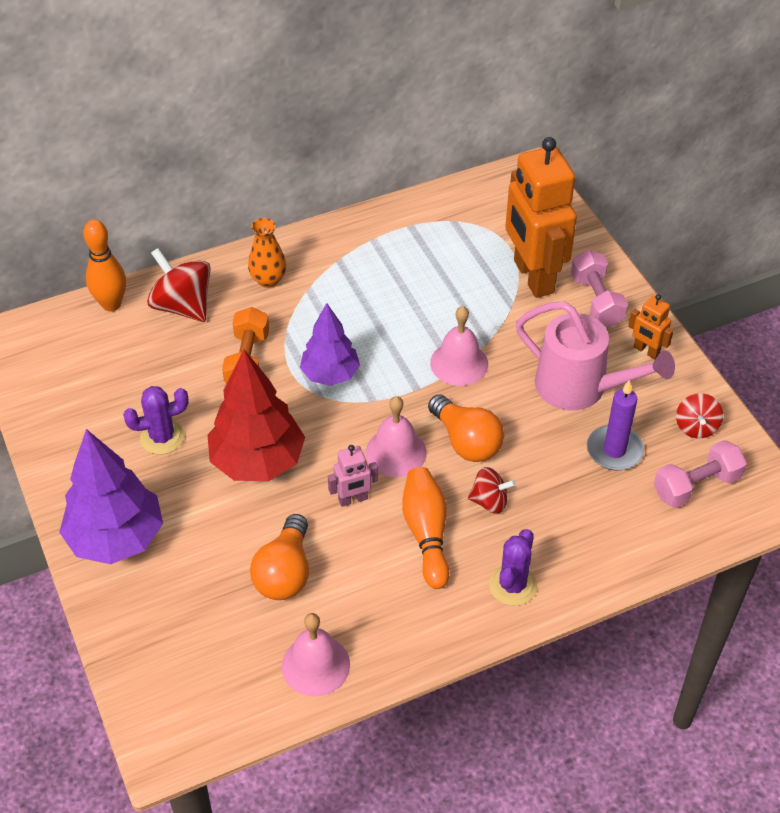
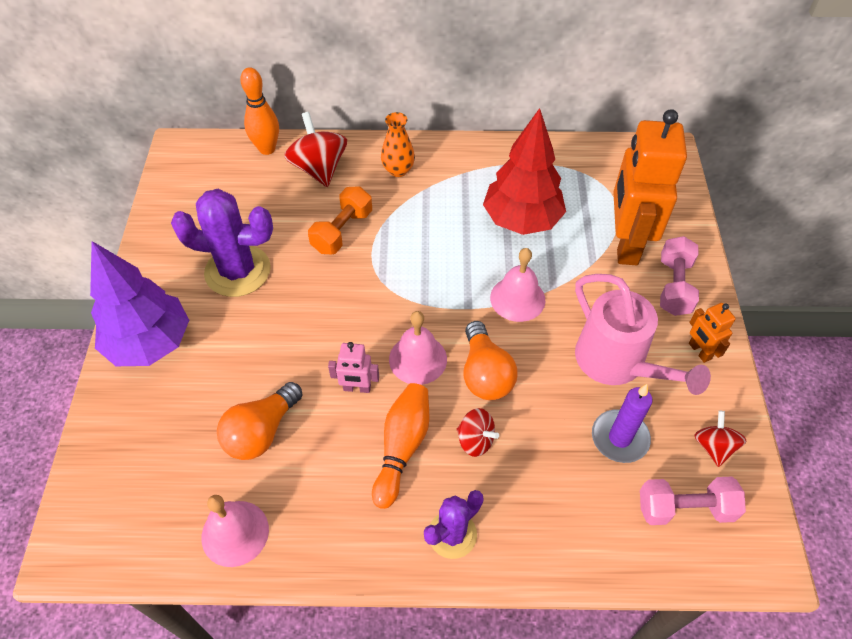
camera: 25 degrees right, 5 degrees up
purple cactus [123,386,189,455] -> purple cactus [171,189,273,297], size x1.67
red tree [208,350,305,481] -> red tree moved to [483,108,566,235]
purple tree [300,303,360,386] -> none
red spinning top [676,393,723,438] -> red spinning top turned 150 degrees clockwise [694,411,746,467]

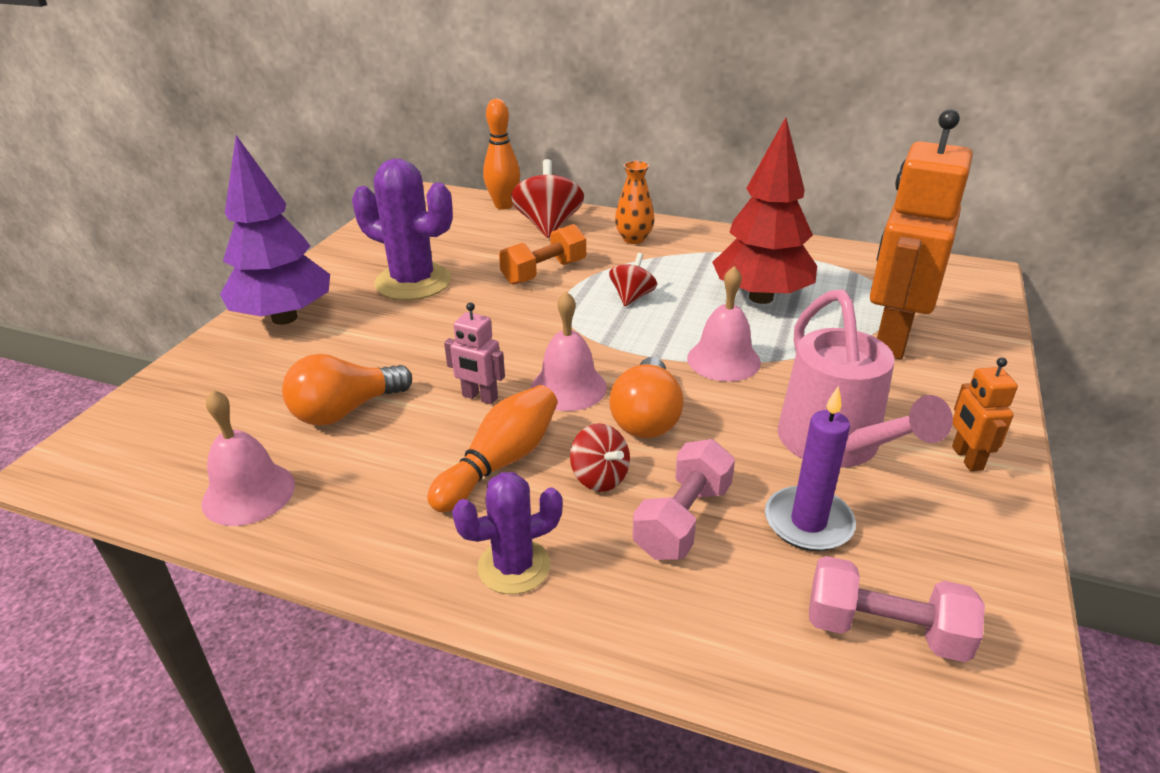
camera: 20 degrees right, 20 degrees down
pink dumbbell [660,236,699,316] -> pink dumbbell moved to [632,439,735,560]
red spinning top [694,411,746,467] -> red spinning top moved to [609,253,657,306]

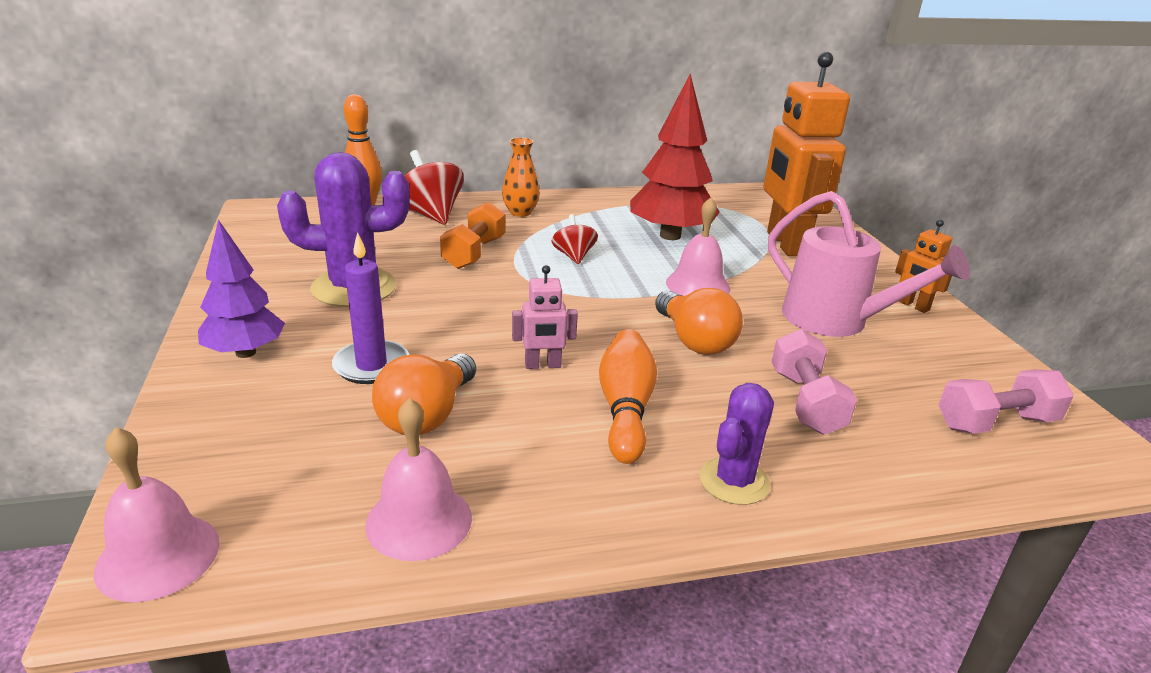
camera: 35 degrees left, 5 degrees down
purple tree [220,135,330,325] -> purple tree [198,219,285,358], size x0.65
pink bell [531,291,607,411] -> pink bell moved to [94,427,220,602]
red spinning top [570,423,630,492] -> none
purple candle [765,386,856,551] -> purple candle moved to [332,232,409,384]

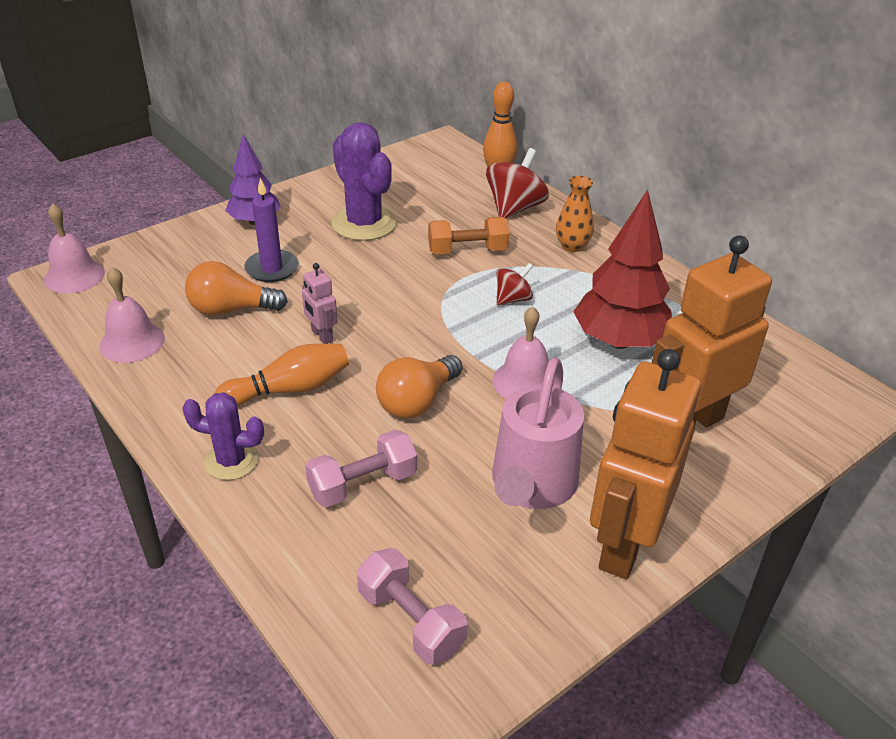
camera: 65 degrees right, 10 degrees up
orange robot [895,220,952,313] -> orange robot [590,349,701,579], size x2.30

